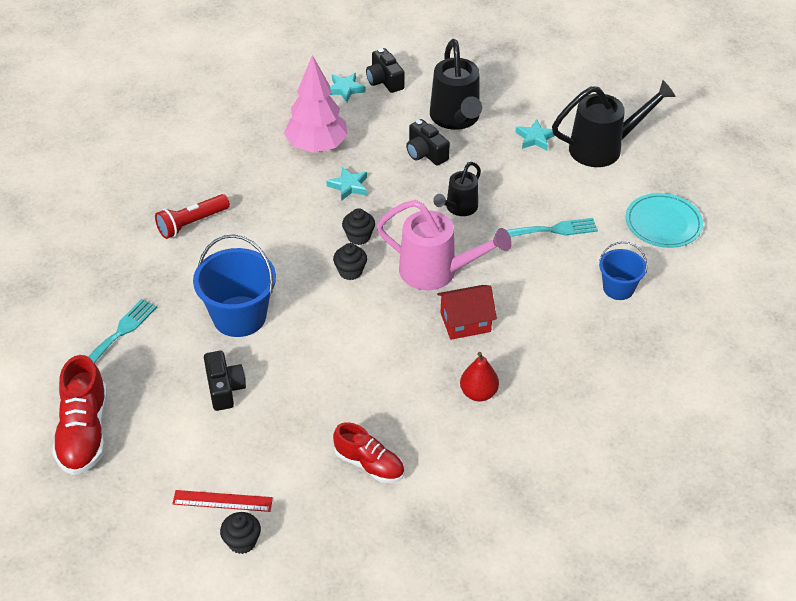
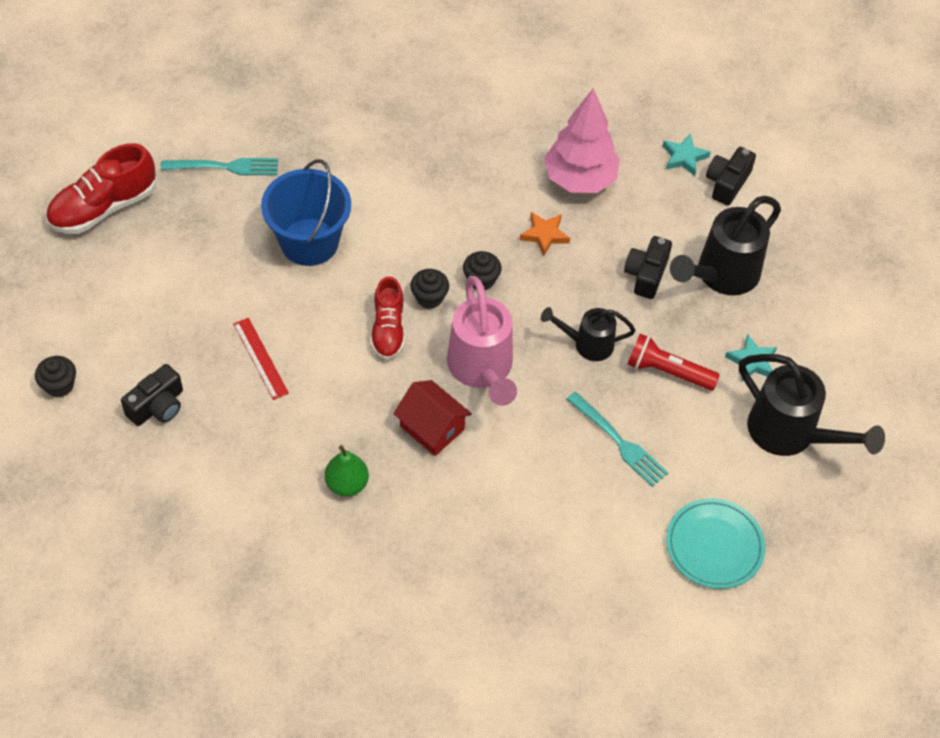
camera: 55 degrees right, 10 degrees up
red flashlight [155,194,230,239] -> red flashlight moved to [628,334,720,390]
red ruler [172,490,273,512] -> red ruler moved to [233,318,289,400]
black camera [204,351,246,411] -> black camera moved to [121,364,183,426]
turquoise star [326,167,367,201] -> orange star [520,212,570,256]
red shoe [333,422,404,483] -> red shoe moved to [371,276,405,360]
red pear [460,352,499,402] -> green pear [325,445,369,497]
blue bucket [599,241,648,300] -> none

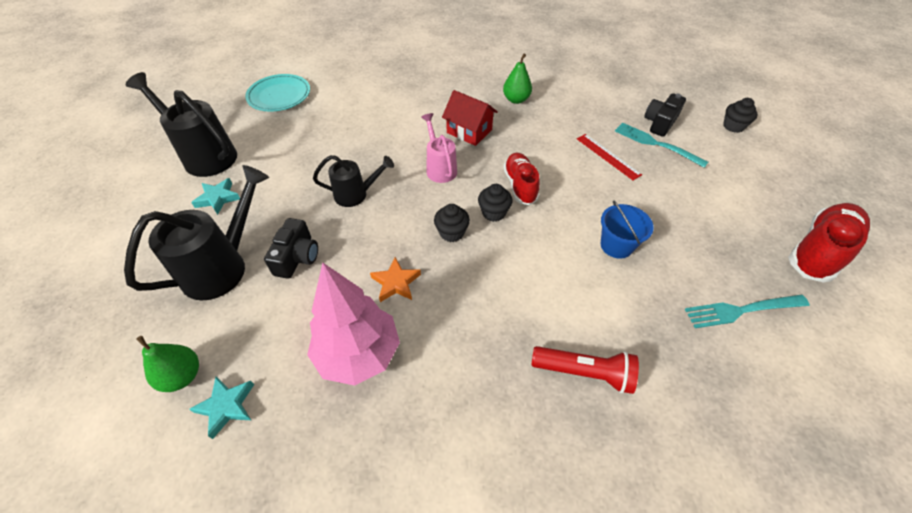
camera: 175 degrees right, 5 degrees down
blue bucket [261,159,351,266] -> blue bucket [601,200,654,259], size x0.59
pink watering can [447,276,517,406] -> pink watering can [421,113,457,183], size x0.59
turquoise fork [566,392,668,487] -> turquoise fork moved to [615,123,708,168]
red flashlight [628,334,720,390] -> red flashlight moved to [531,346,639,394]
black camera [706,147,756,206] -> green pear [136,336,199,392]

